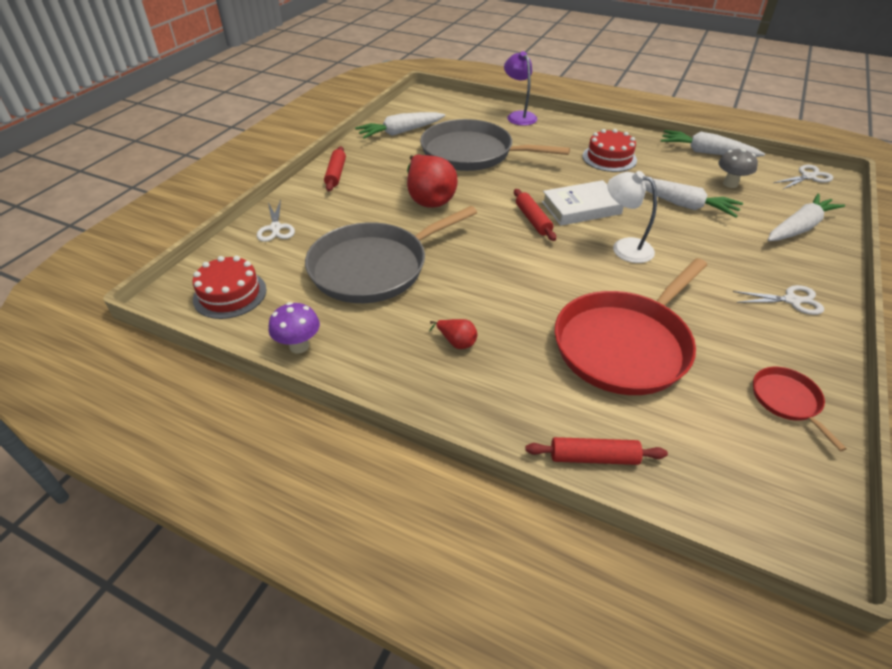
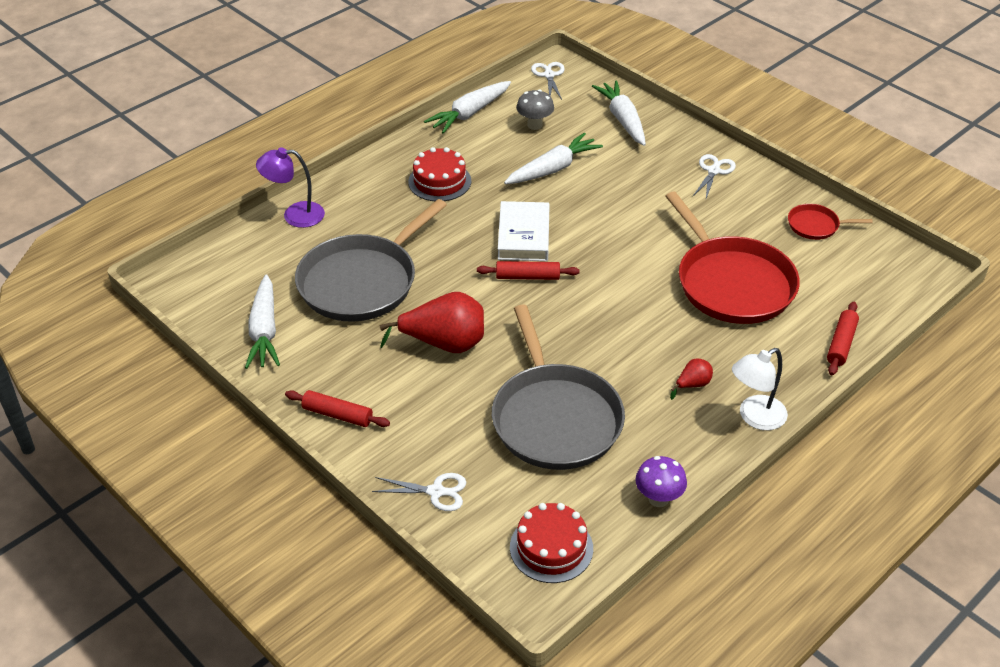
camera: 70 degrees left, 0 degrees up
white lamp [607,171,657,263] -> white lamp moved to [732,348,788,430]

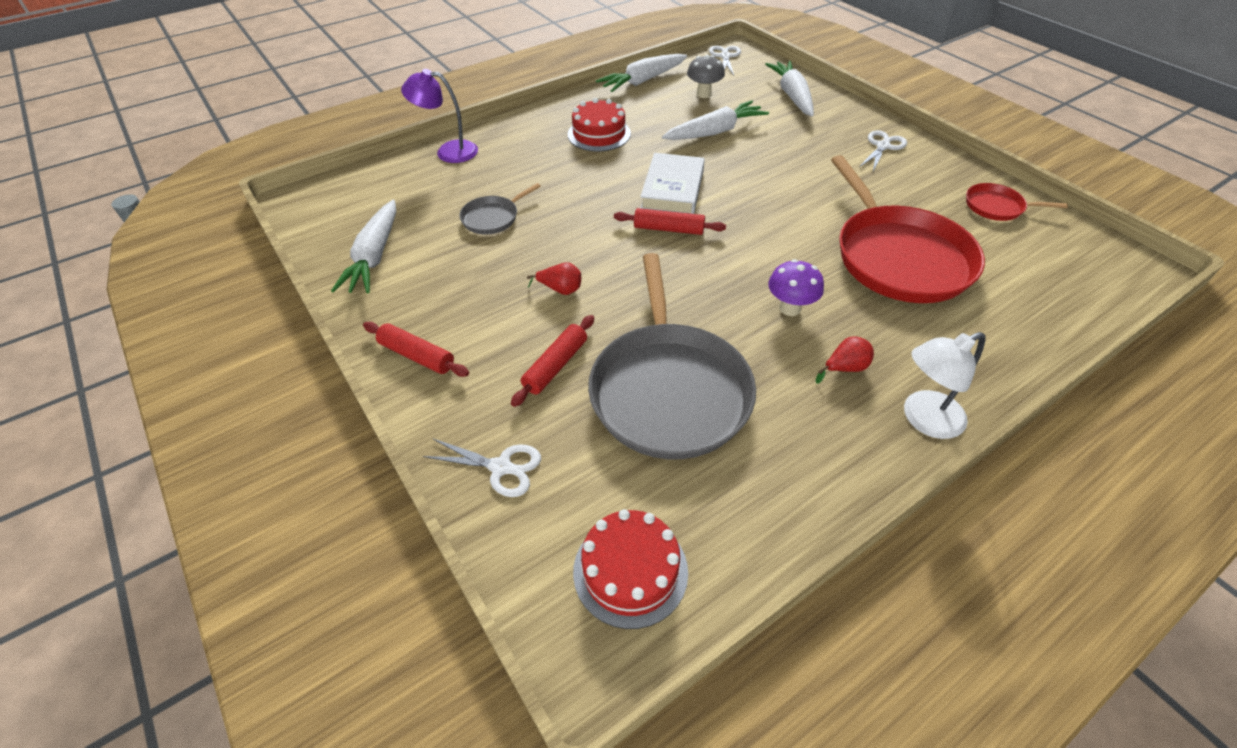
camera: 10 degrees right, 5 degrees up
grey pan [295,199,447,322] -> grey pan [459,183,541,235], size x0.45
red pear [380,292,484,353] -> red pear [527,262,581,295], size x0.46
purple mushroom [635,456,687,507] -> purple mushroom moved to [768,259,824,316]
red rolling pin [827,302,859,375] -> red rolling pin moved to [511,315,594,407]

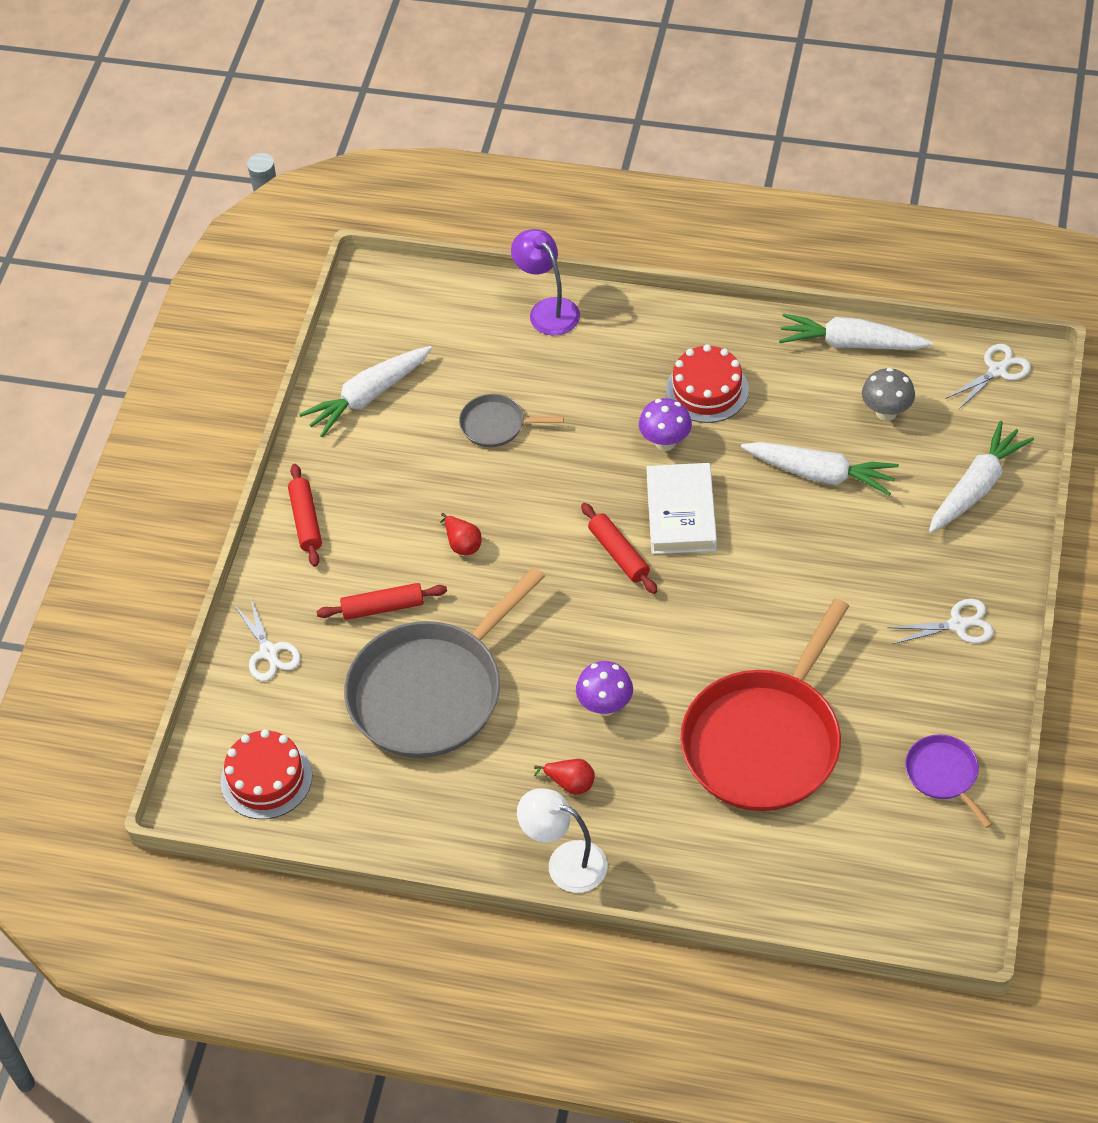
camera: 50 degrees right, 5 degrees up
white book [640,153,705,214] -> white book turned 60 degrees counterclockwise [646,463,717,554]
red pan [966,183,1068,221] -> purple pan [905,734,992,828]
none -> purple mushroom [639,398,692,451]

